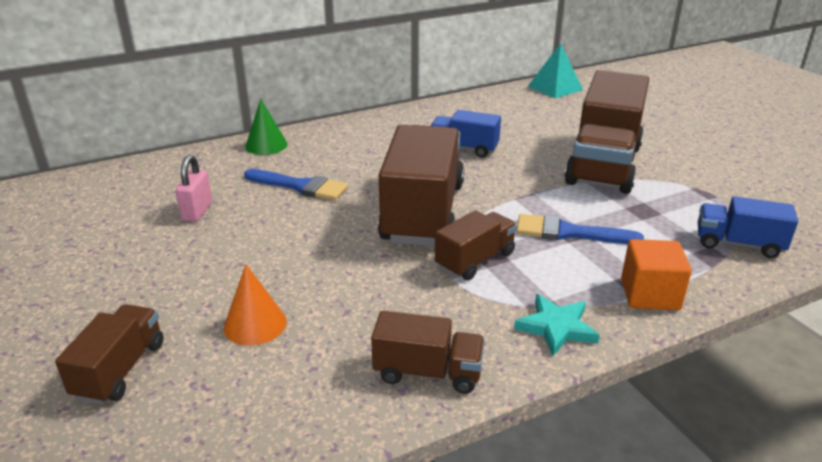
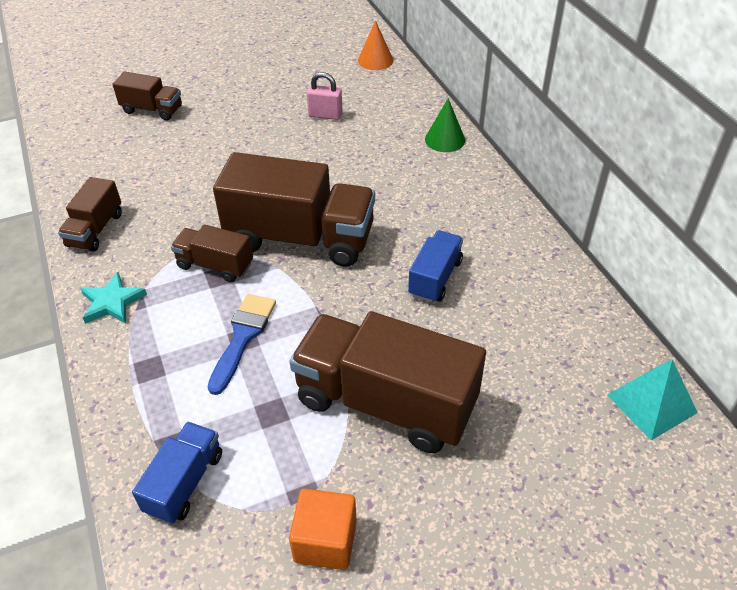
camera: 95 degrees right, 15 degrees up
orange cone [224,264,287,346] -> orange cone moved to [358,20,394,70]
blue brush [244,169,348,200] -> none
brown truck [435,210,517,280] -> brown truck turned 150 degrees clockwise [171,224,253,282]
orange cube [621,239,692,310] -> orange cube moved to [289,488,357,570]

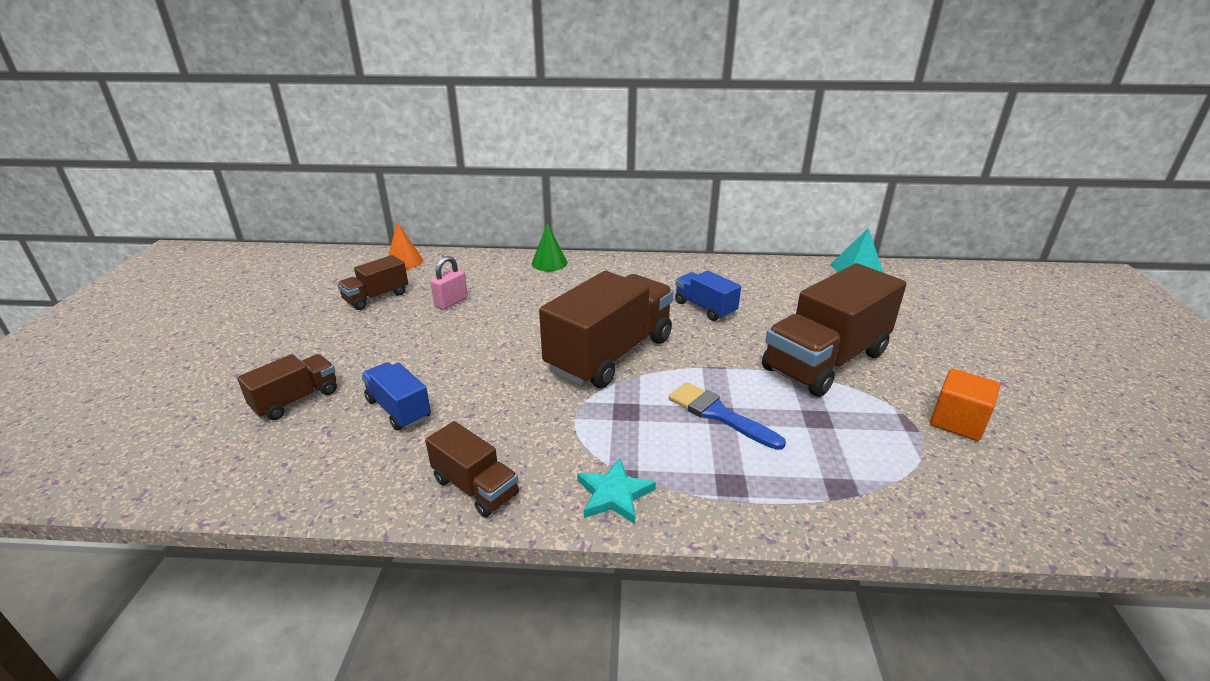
camera: 65 degrees left, 15 degrees down
blue truck [132,422,222,524] -> blue truck moved to [361,362,431,431]
brown truck [171,224,253,282] -> brown truck moved to [337,255,408,310]

